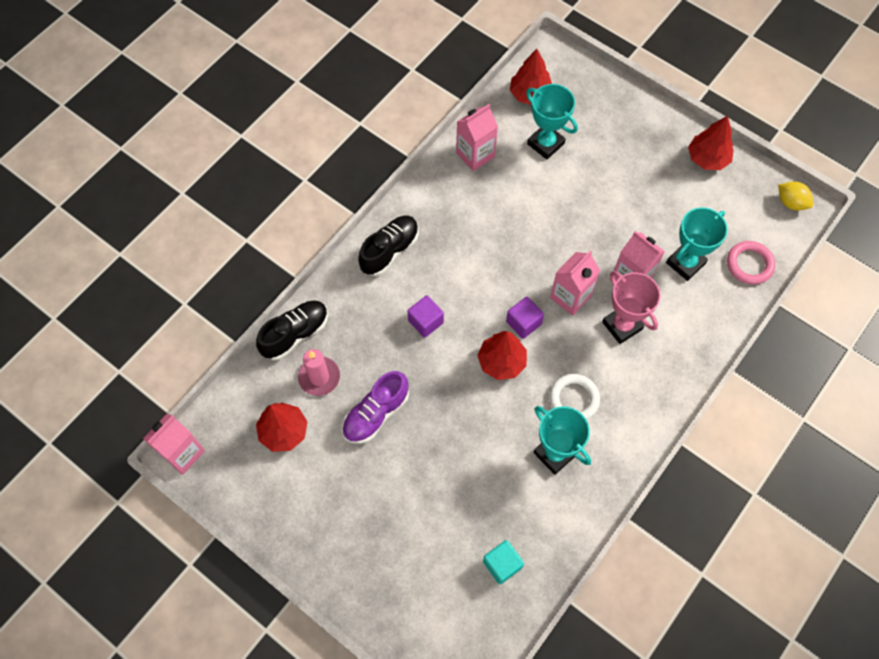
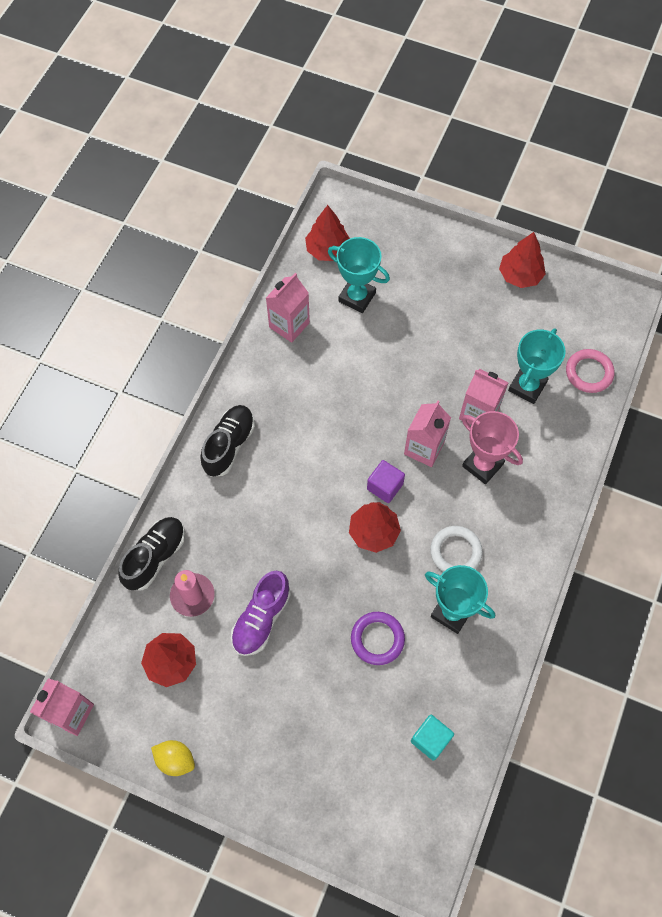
camera: 15 degrees left, 0 degrees up
purple cube [407,295,444,338] -> none
yellow lemon [778,181,813,211] -> yellow lemon moved to [151,740,195,776]
none -> purple ring [351,612,405,665]

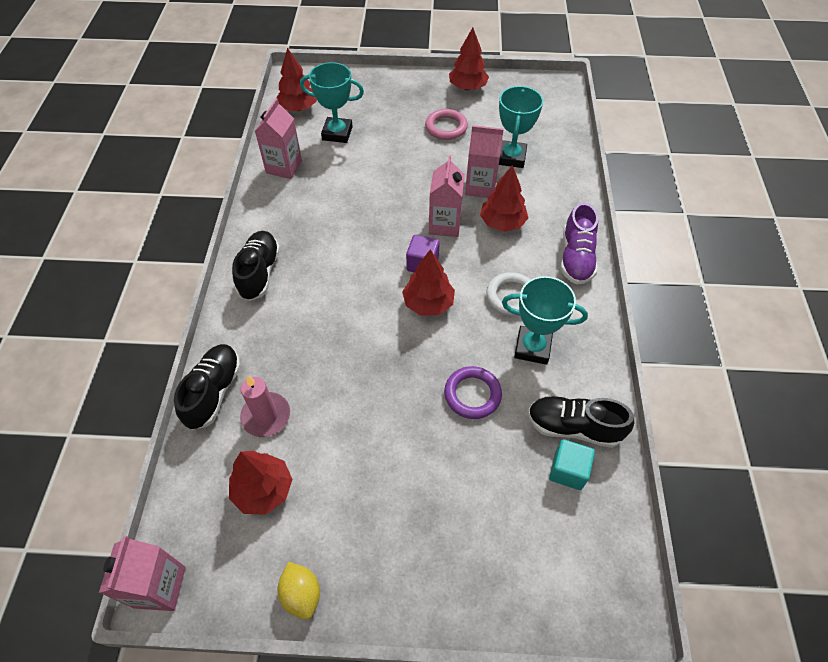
camera: 20 degrees left, 10 degrees down
yellow lemon [151,740,195,776] -> yellow lemon turned 60 degrees clockwise [277,562,320,620]
purple shoe [231,571,291,656] -> purple shoe moved to [561,203,598,285]
pink trophy [462,411,523,484] -> red tree [480,165,528,232]
pink ring [566,349,615,393] -> pink ring moved to [425,109,468,140]
none -> black shoe [528,396,634,448]

